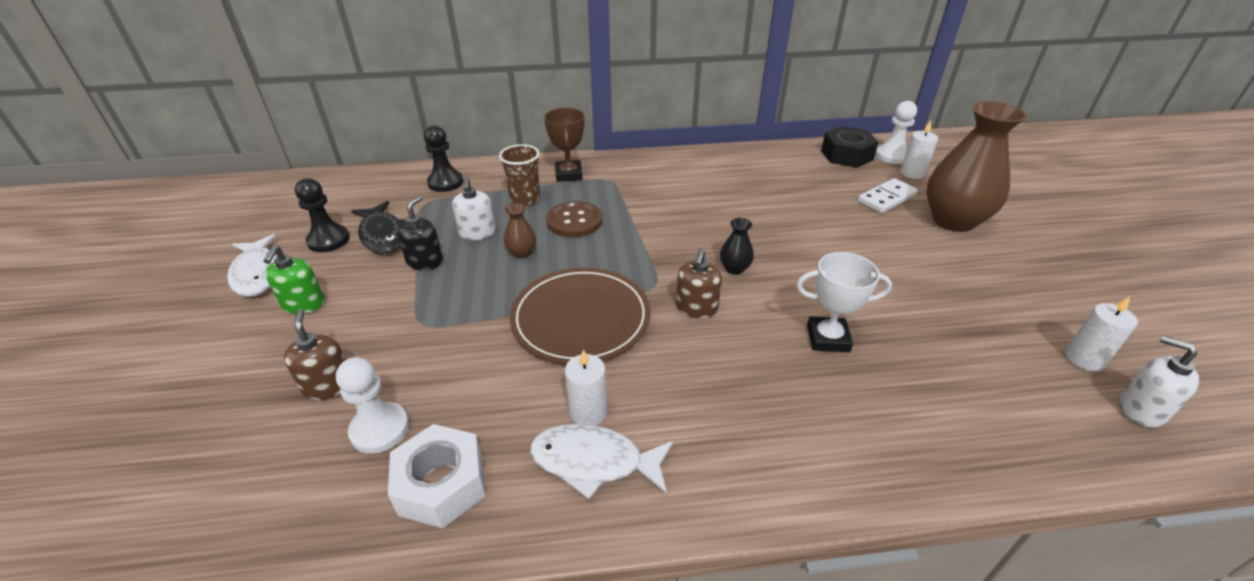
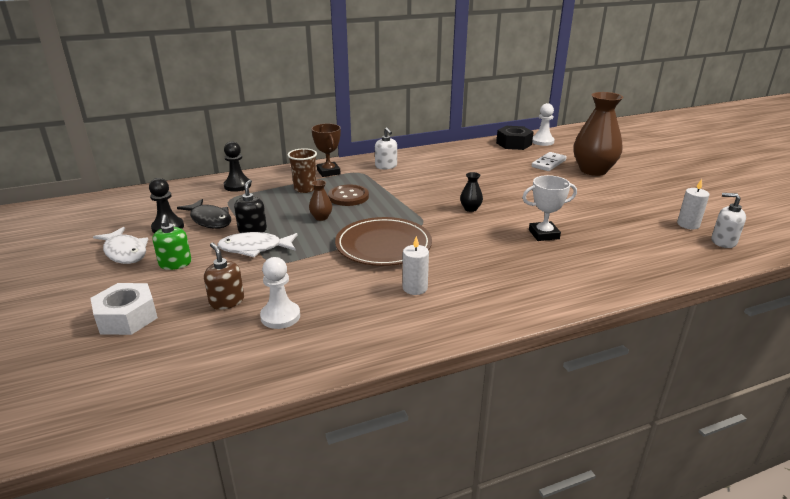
camera: 15 degrees left, 10 degrees down
white nut [388,424,485,528] -> white nut moved to [91,283,158,335]
white soap dispenser [452,177,496,240] -> white soap dispenser moved to [375,127,397,170]
white fish [530,424,673,499] -> white fish moved to [217,232,298,257]
brown soap dispenser [676,248,722,318] -> none
white candle [900,121,938,179] -> none

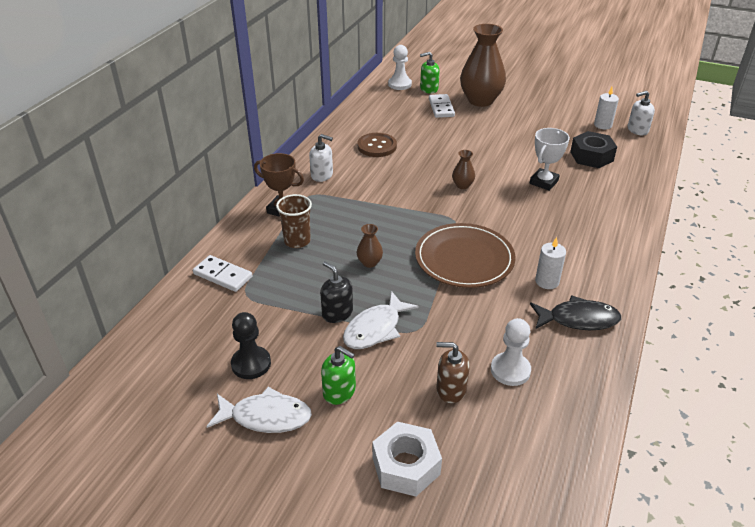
camera: 45 degrees left, 10 degrees up
black fish [177,199,231,229] -> black fish moved to [530,295,621,330]
black pawn [224,141,251,192] -> white domino [193,255,253,292]
brown button [328,185,369,206] -> brown button moved to [357,133,397,157]
black vase [460,172,483,212] -> brown vase [452,150,475,189]
black nut [496,126,533,150] -> black nut moved to [570,131,617,168]
none -> green soap dispenser [420,52,439,94]

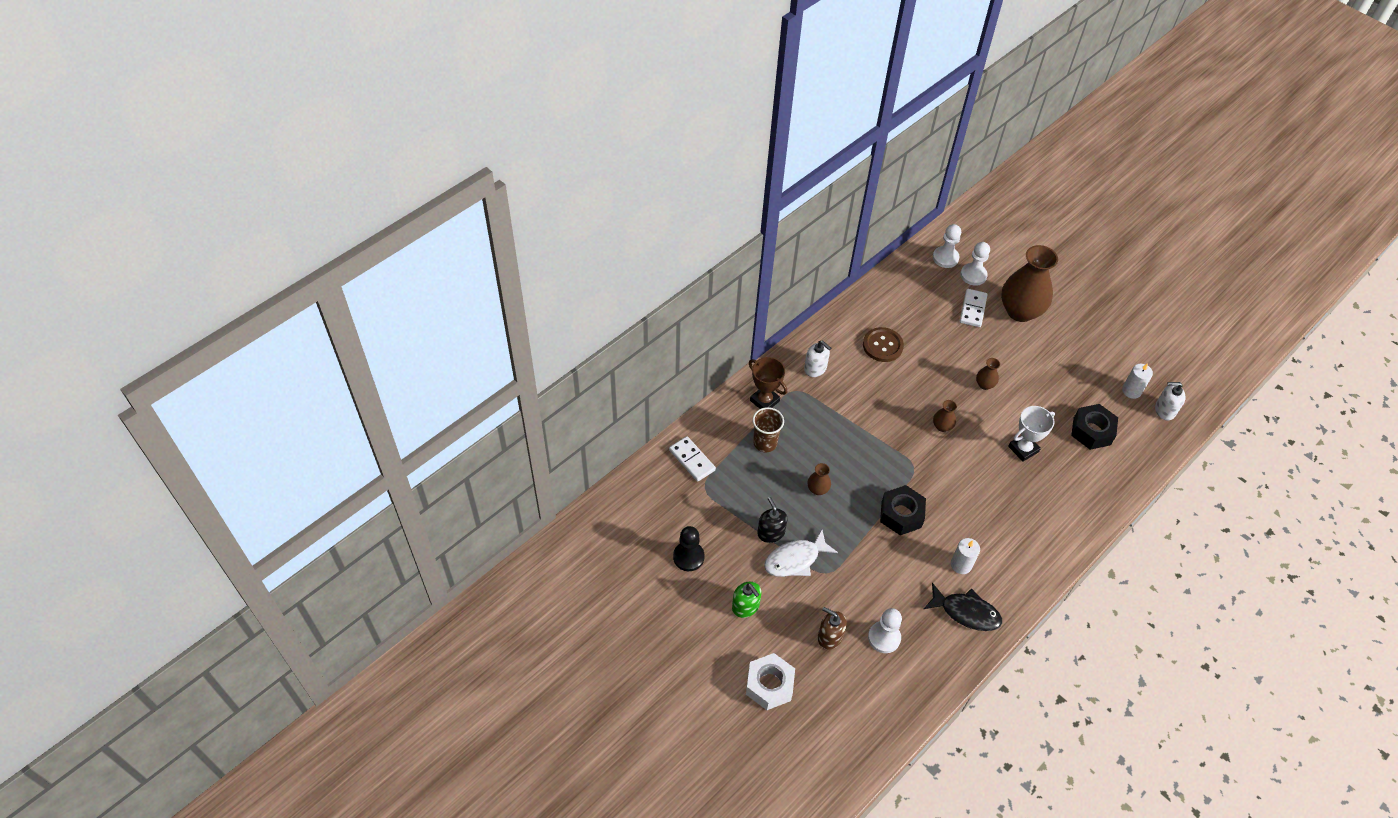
camera: 20 degrees right, 15 degrees up
white fish [206,387,312,433] -> none
brown plate [415,223,516,288] -> black nut [880,485,926,535]
green soap dispenser [420,52,439,94] -> white pawn [960,242,990,286]
none -> brown vase [976,358,1000,390]

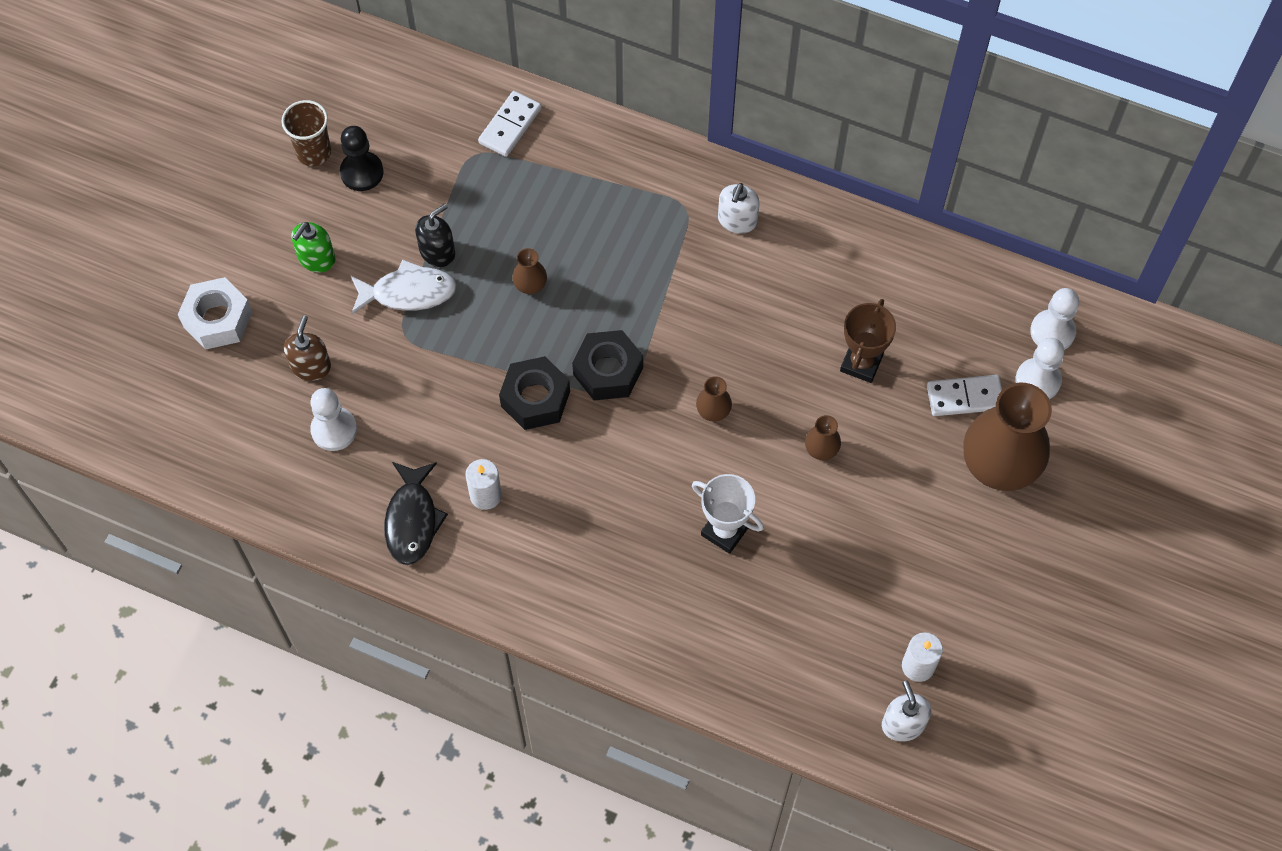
camera: 70 degrees right, 10 degrees up
brown trophy [749,357,787,409] -> brown trophy moved to [840,299,896,383]
brown cup [752,407,784,452] -> brown cup moved to [281,100,331,166]
white fish [764,530,838,577] -> white fish turned 135 degrees clockwise [350,260,457,314]
brown button [863,327,904,362] -> none
black nut [1071,404,1118,450] -> black nut moved to [572,330,643,400]

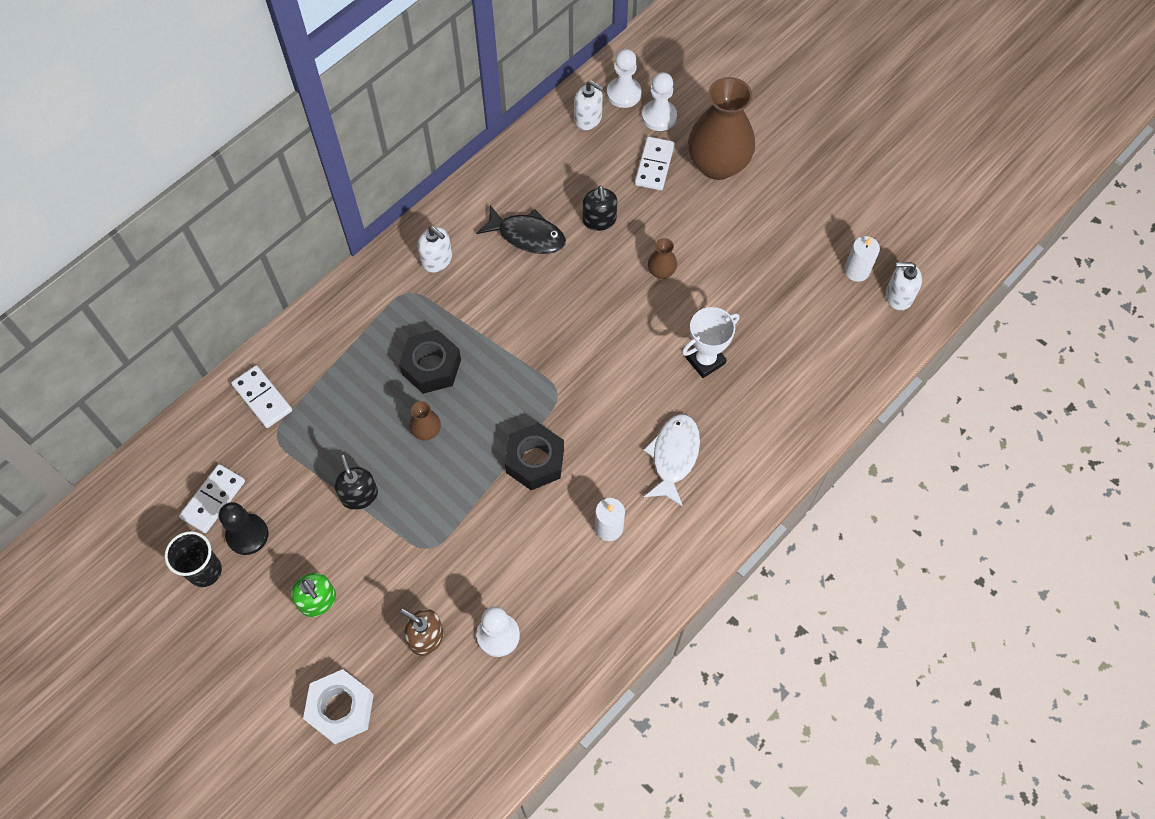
camera: 70 degrees left, 0 degrees up
brown cup [281,100,331,166] -> black cup [165,531,222,587]
white fish [350,260,457,314] -> white fish moved to [643,414,700,507]
black fish [384,462,448,565] -> black fish moved to [476,205,566,254]
black nut [572,330,643,400] -> black nut moved to [399,330,461,394]
brown vase [696,376,732,422] -> none
brown trophy [840,299,896,383] -> black soap dispenser [583,186,617,231]
none -> white domino [179,464,245,533]
none -> white soap dispenser [574,80,604,130]

